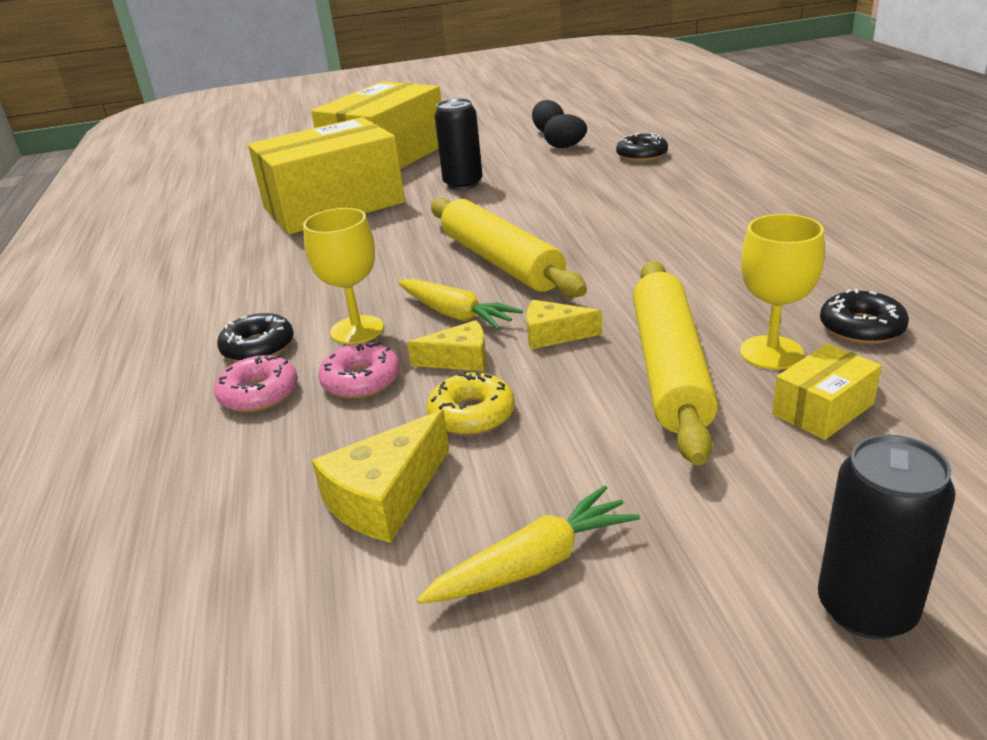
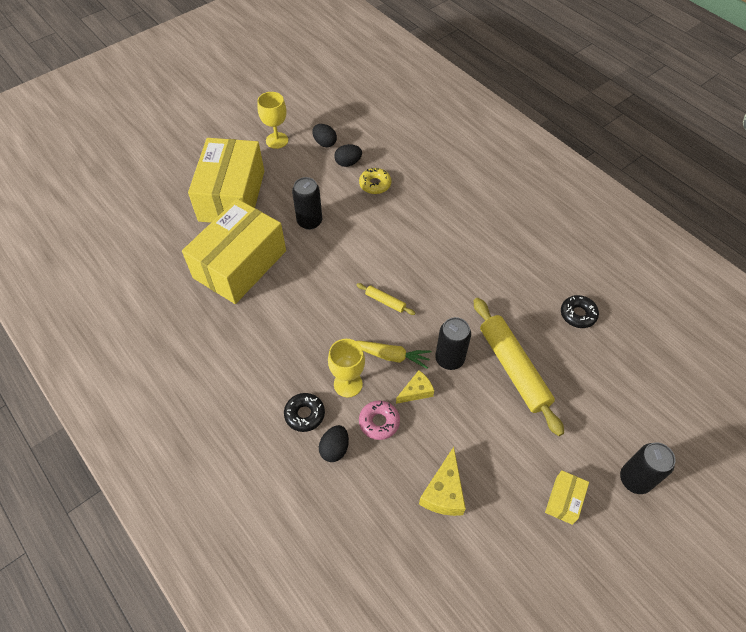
camera: 30 degrees left, 25 degrees up
pink donut [214,355,298,412] -> black egg [319,425,349,462]
yellow carrot [417,485,640,604] -> none
yellow donut [427,370,515,435] -> yellow donut moved to [359,168,392,194]
yellow rolling pin [431,198,587,298] -> yellow rolling pin [357,283,415,315], size x0.44
yellow cheese [526,300,602,349] -> black can [435,317,471,370]
black donut [616,133,668,162] -> none
yellow goblet [740,214,825,370] -> yellow goblet moved to [257,92,288,149]
yellow box [772,343,882,440] -> yellow box moved to [545,470,589,525]

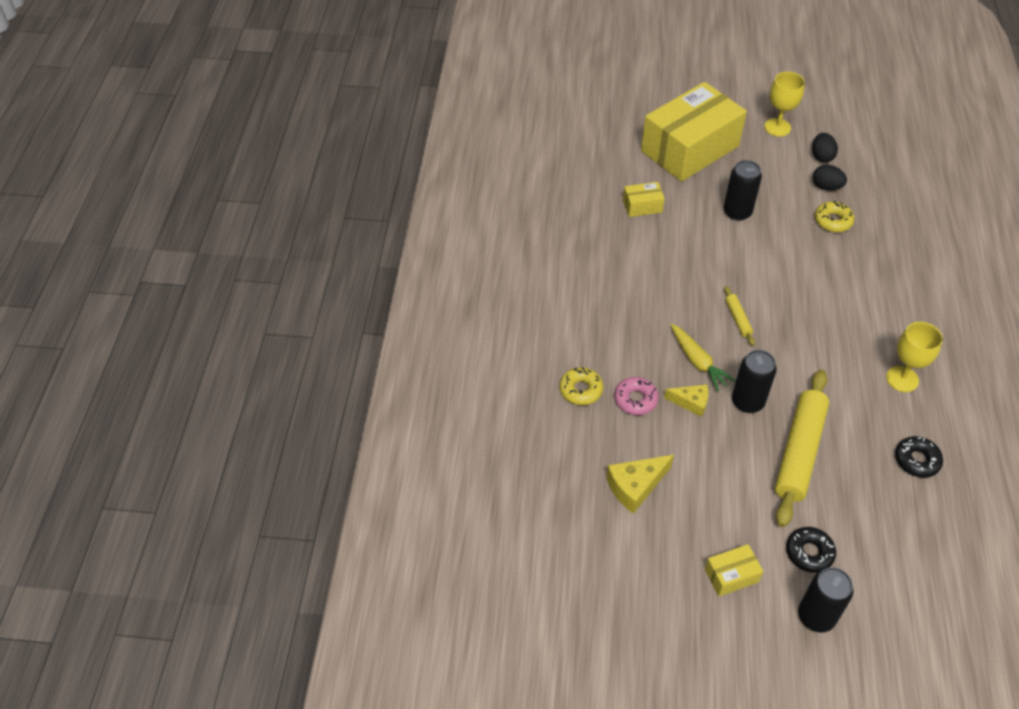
camera: 45 degrees right, 5 degrees down
yellow box [182,199,286,304] -> yellow box [623,182,665,217], size x0.40
black donut [284,393,325,432] -> black donut moved to [786,527,836,573]
black egg [319,425,349,462] -> yellow donut [560,367,603,405]
yellow goblet [328,339,365,398] -> yellow goblet moved to [886,322,943,392]

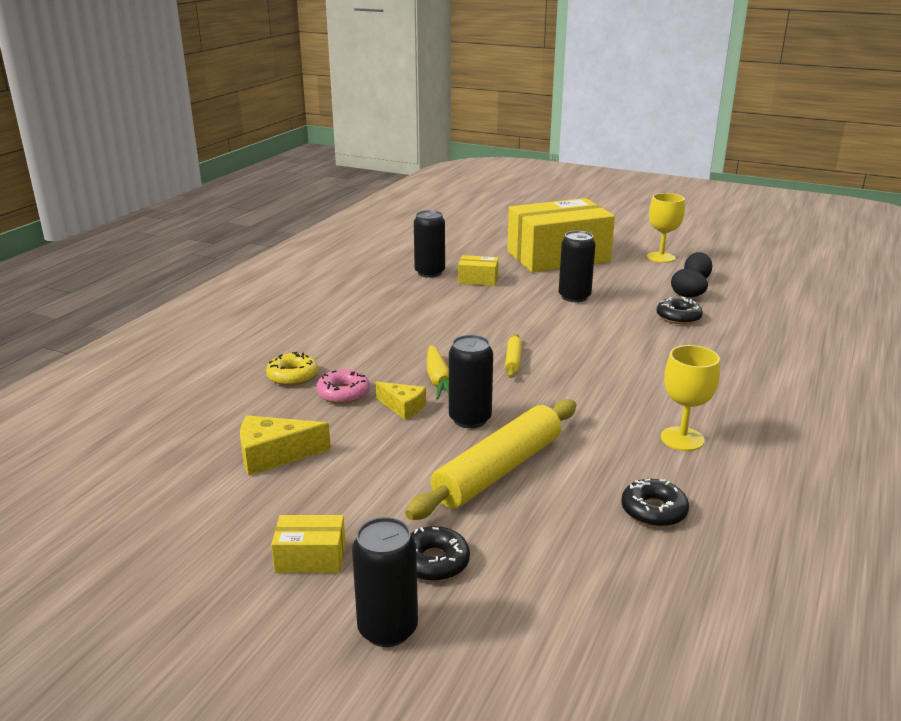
camera: 20 degrees right, 25 degrees down
yellow donut [815,201,854,232] -> black donut [656,297,703,325]
none -> black can [414,210,445,278]

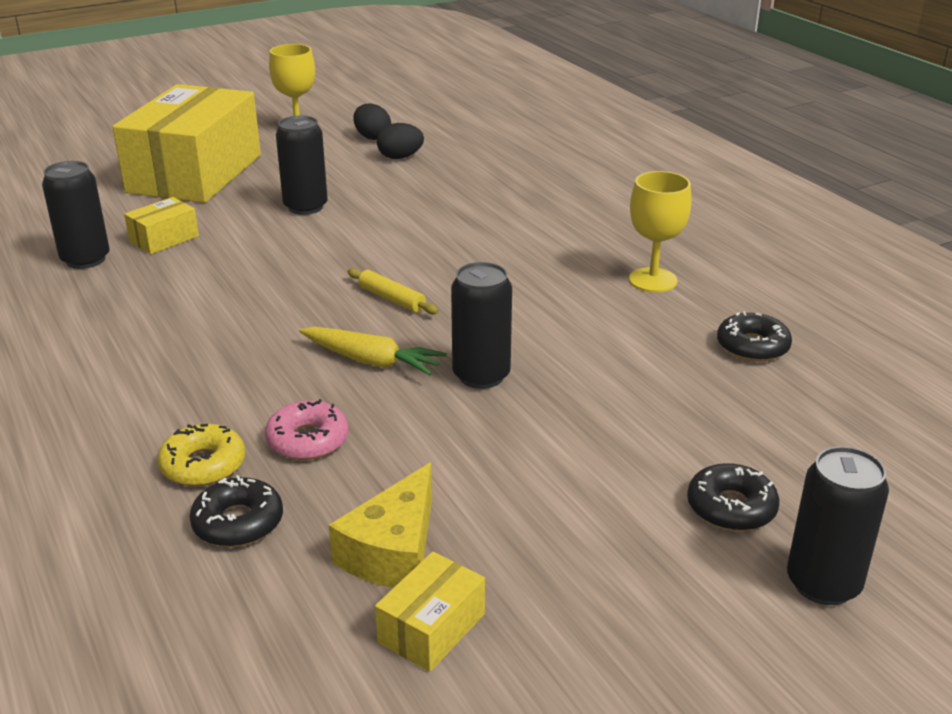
camera: 55 degrees left, 5 degrees up
yellow box [271,515,346,573] -> yellow box moved to [375,551,485,672]
yellow cheese [375,382,426,420] -> none
yellow rolling pin [405,399,576,520] -> none
black donut [656,297,703,325] -> black donut moved to [189,475,283,547]

